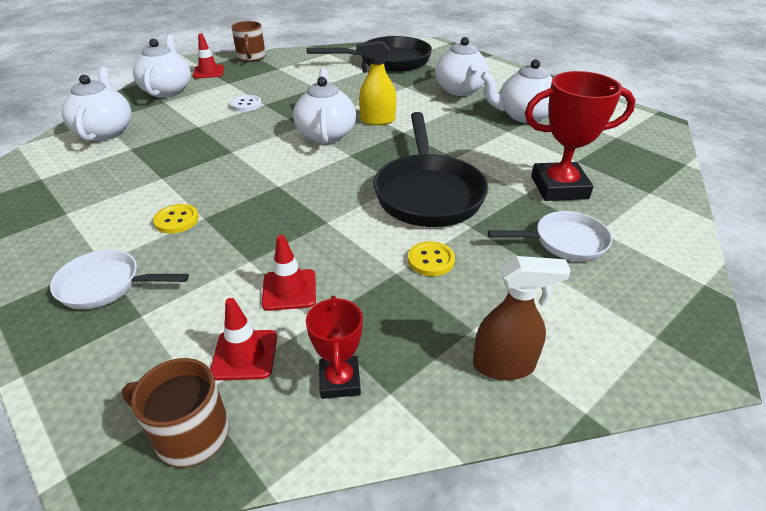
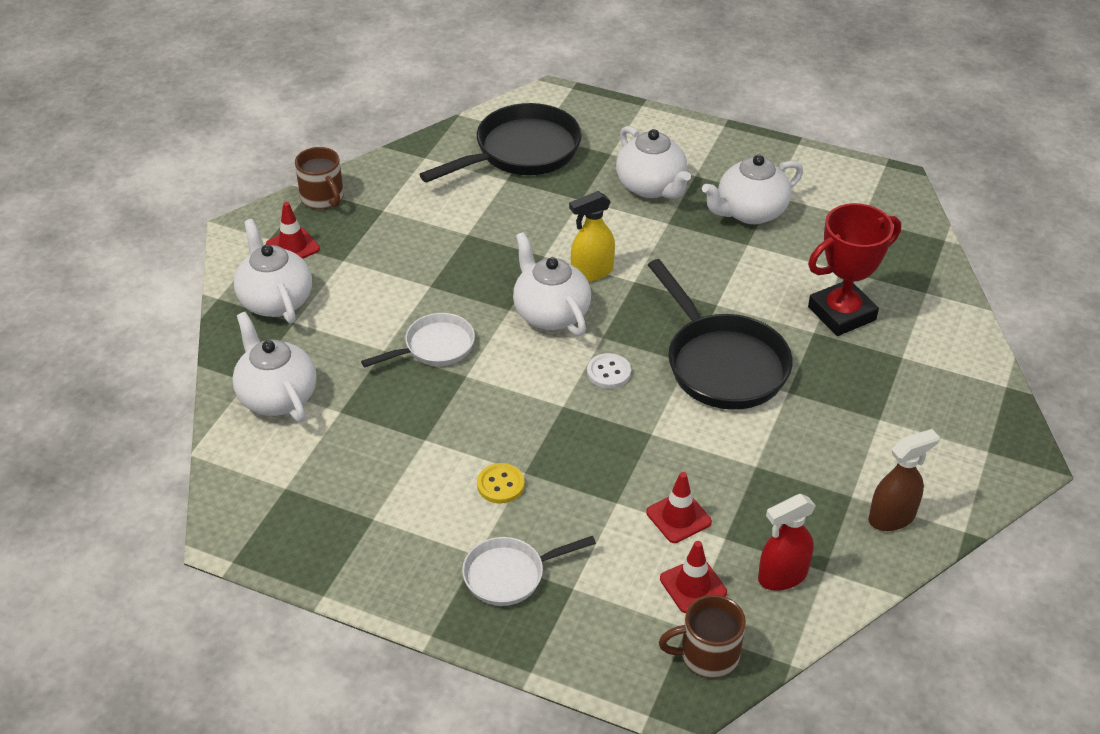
camera: 25 degrees left, 5 degrees up
white button [230,95,262,112] -> white button moved to [587,353,631,389]
red trophy [306,296,363,399] -> red spray bottle [758,494,816,591]
yellow button [408,241,455,276] -> none
white pan [488,211,612,261] -> white pan moved to [361,313,475,367]

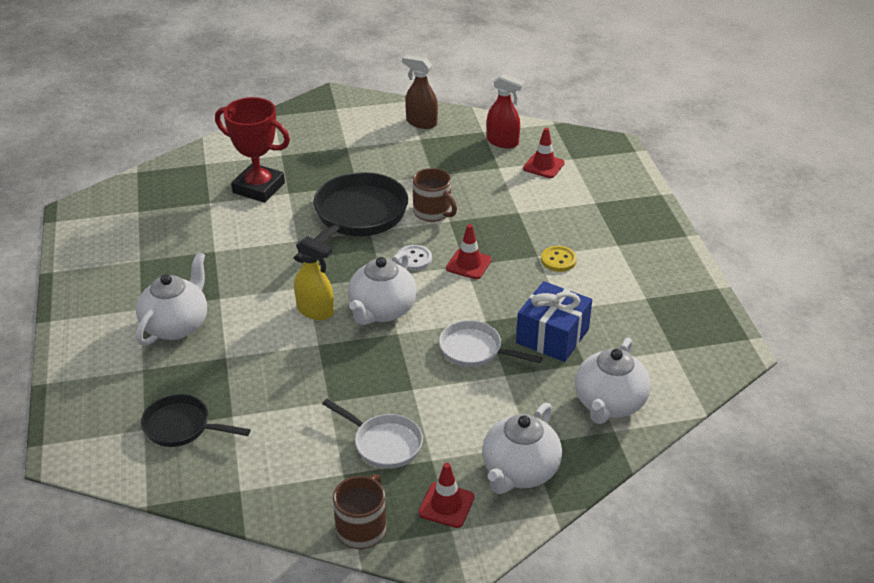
camera: 125 degrees left, 5 degrees down
black pan [419,103,582,183] -> black pan [141,394,251,447], size x0.57
white pan [462,536,596,606] -> white pan moved to [322,399,423,469]
red traffic cone [646,472,712,543] -> red traffic cone moved to [446,224,492,279]
brown mug [659,595,746,678] -> brown mug moved to [413,168,457,222]
white teapot [702,155,803,224] -> none
none -> blue gift [516,281,592,362]

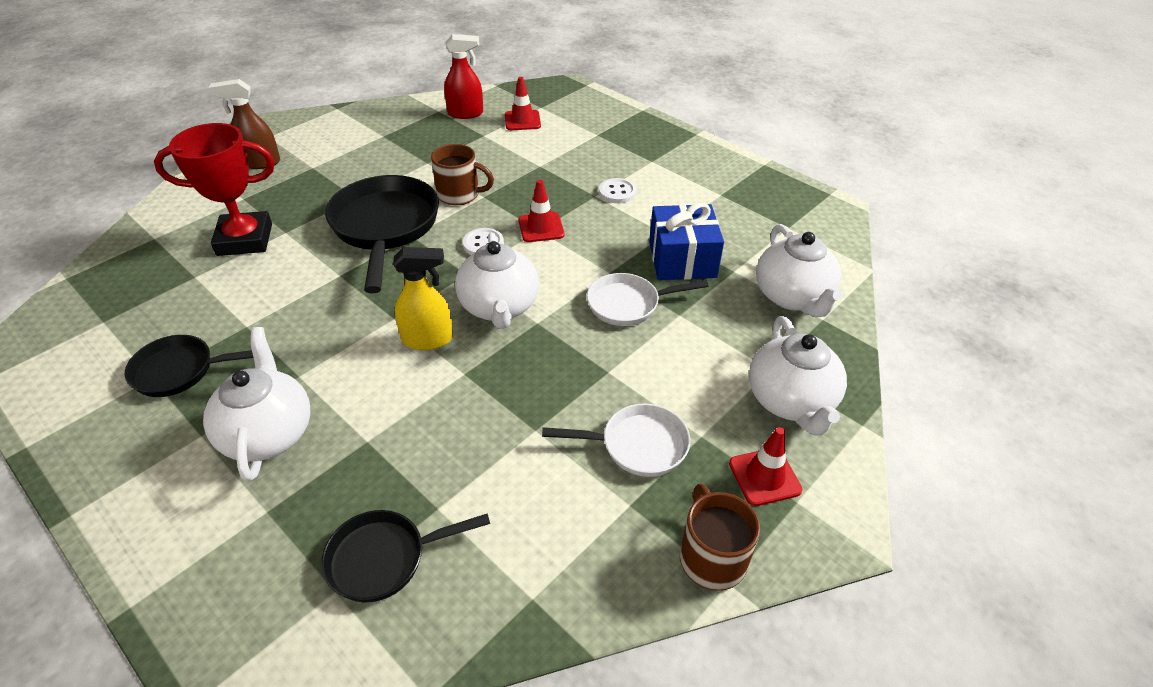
camera: 35 degrees left, 5 degrees up
brown spray bottle [402,55,438,129] -> brown spray bottle moved to [209,79,280,169]
yellow button [541,246,577,272] -> white button [599,178,636,203]
none -> black pan [125,335,253,397]

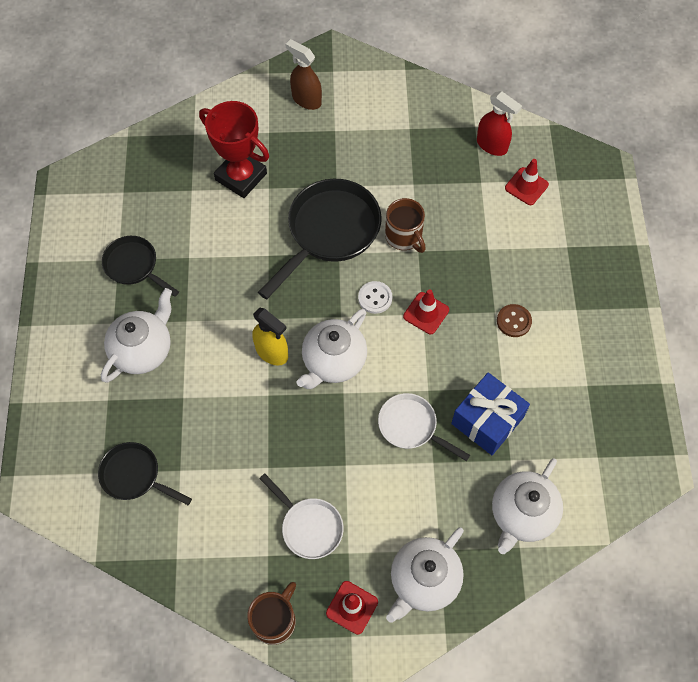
camera: 45 degrees right, 20 degrees up
white button [599,178,636,203] -> brown button [497,304,532,337]

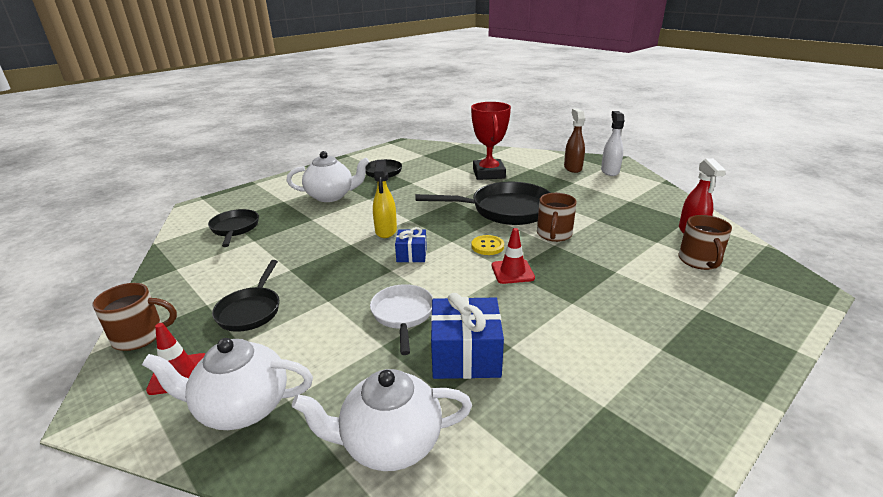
camera: 50 degrees right, 35 degrees down
white pan [259,473,344,559] -> black pan [212,260,279,332]
white teapot [297,309,367,389] -> blue gift [395,227,427,263]
white button [358,281,392,314] -> yellow button [471,235,504,255]
brown button [497,304,532,337] -> none
red traffic cone [505,159,549,205] -> brown mug [679,215,732,270]
none -> white spray bottle [601,111,624,176]

